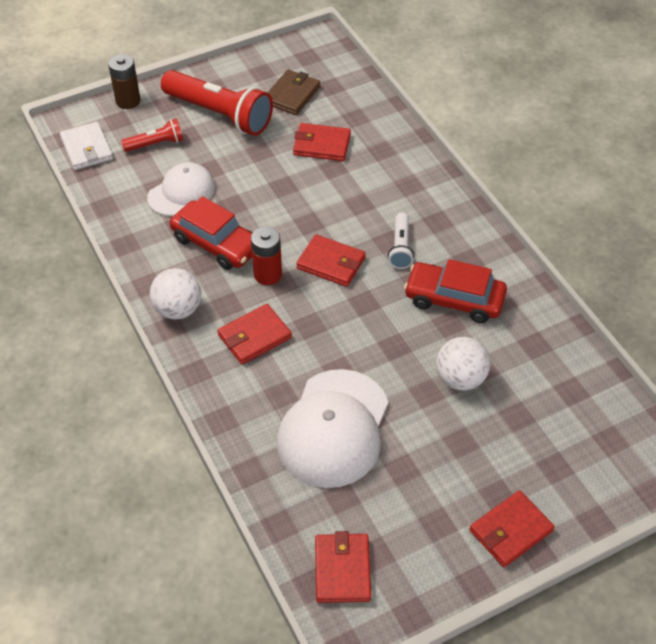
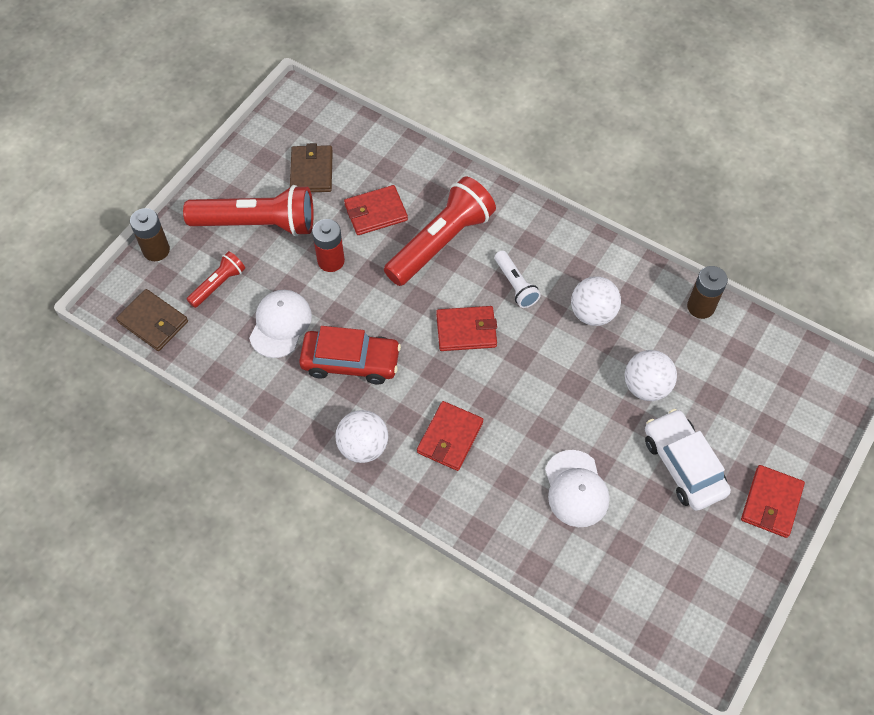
camera: 30 degrees left, 10 degrees up
white wallet [60,122,113,170] -> brown wallet [116,289,188,351]
red battery [251,227,282,285] -> red battery moved to [312,219,345,272]
white cap [277,369,388,488] -> white cap [545,450,609,527], size x0.61
red wallet [315,531,371,603] -> none
red car [404,259,507,323] -> white ball [571,276,621,326]
none -> red flashlight [384,176,496,286]
none -> white car [645,409,731,511]
none -> brown battery [687,266,728,319]

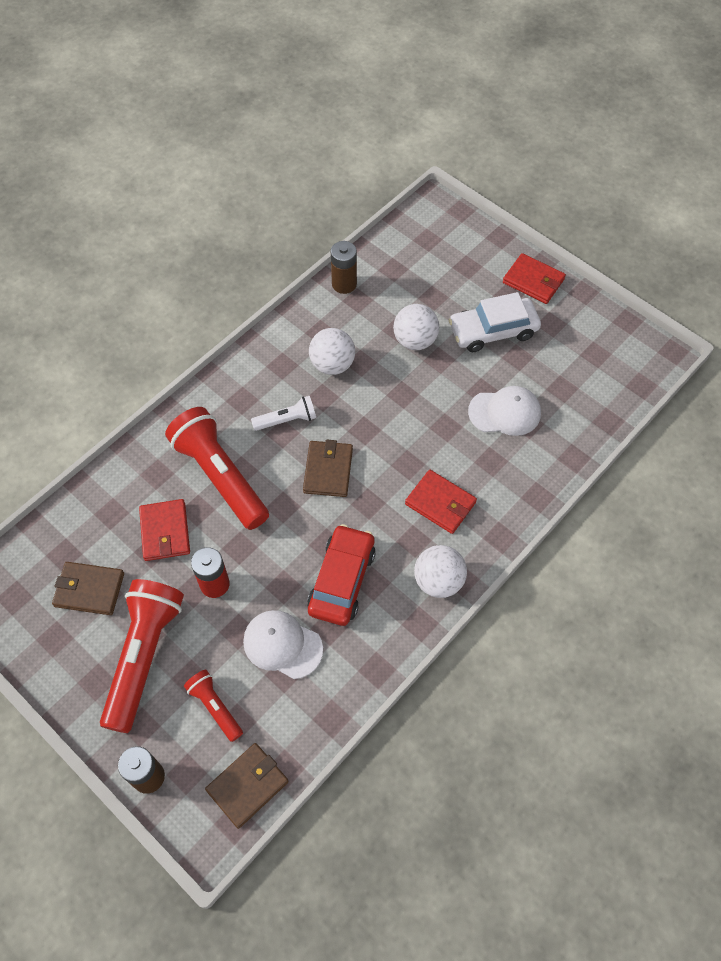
camera: 80 degrees left, 0 degrees up
red wallet [436,306,497,351] -> brown wallet [303,440,353,497]

